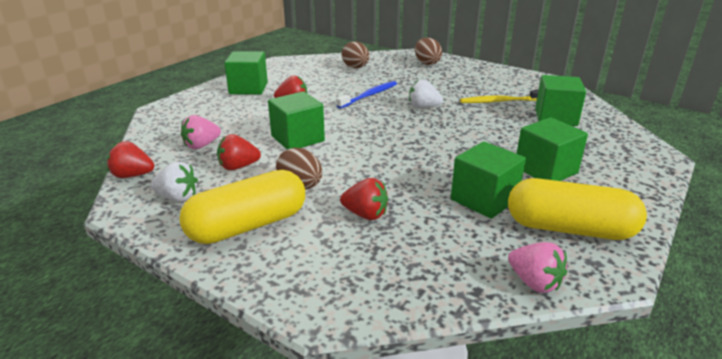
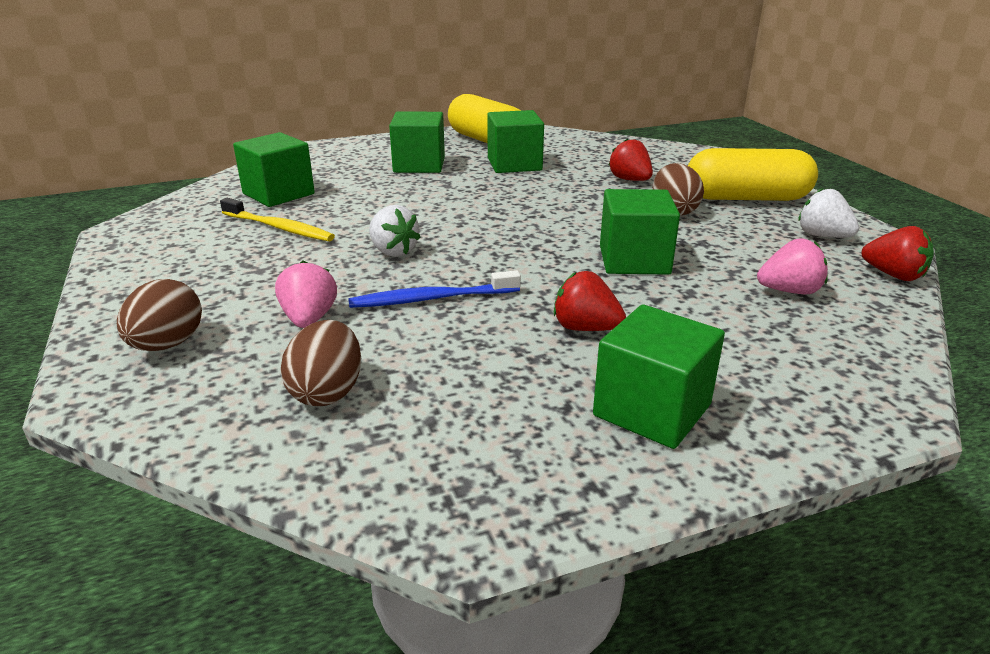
camera: 145 degrees left, 0 degrees up
red strawberry [217,134,261,170] -> none
pink strawberry [508,242,567,293] -> pink strawberry moved to [275,261,337,328]

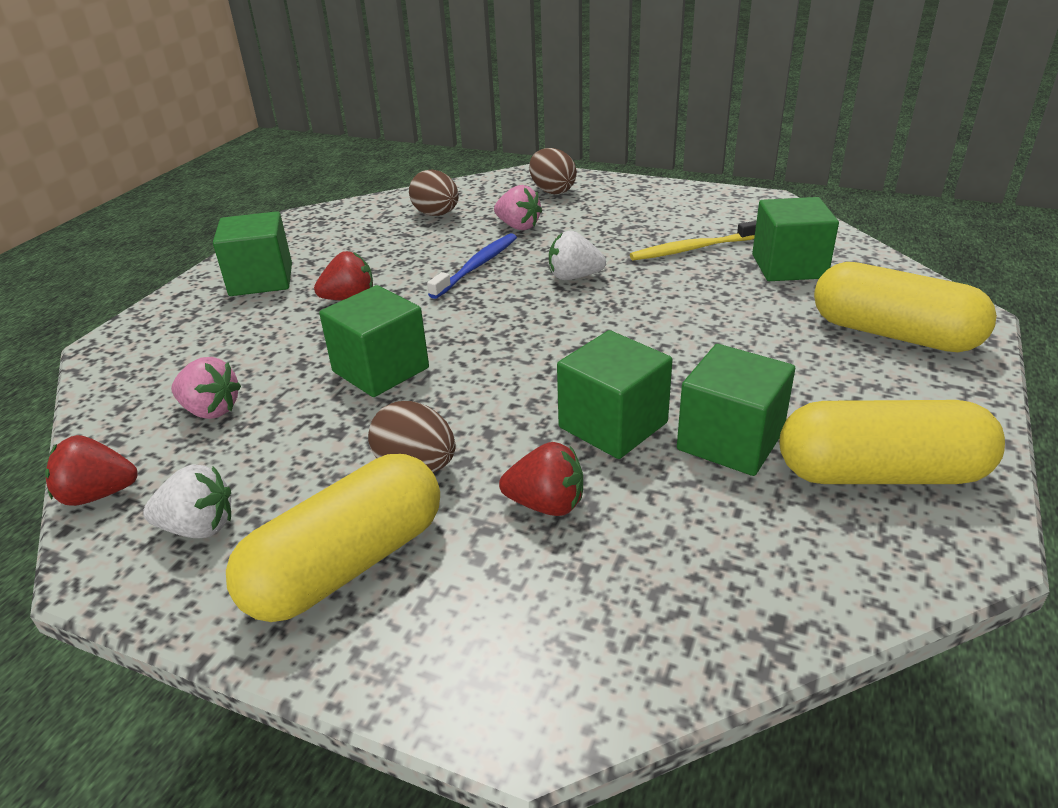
camera: 135 degrees right, 5 degrees up
green cube [389,112,445,173] -> green cube moved to [557,330,673,459]
pink strawberry [757,238,828,294] -> pink strawberry turned 105 degrees counterclockwise [171,357,241,419]
none -> yellow capsule [814,262,997,352]

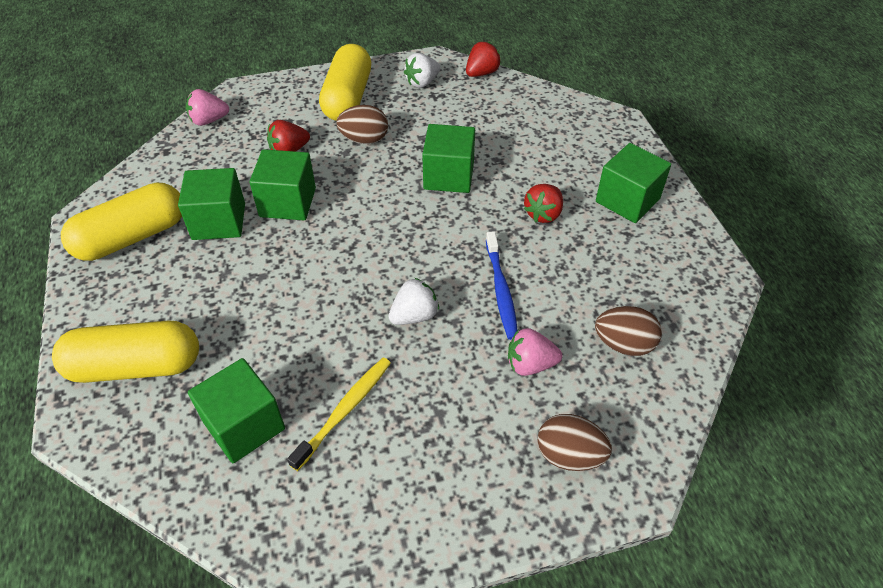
camera: 140 degrees right, 15 degrees up
pink strawberry [171,357,241,419] -> pink strawberry moved to [186,89,229,126]

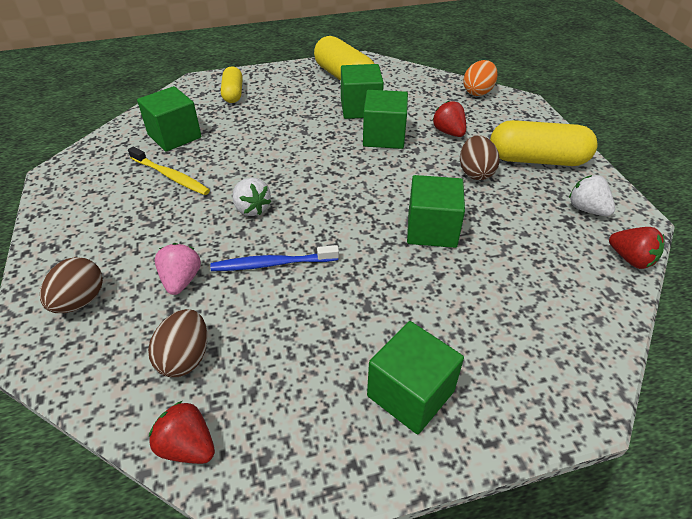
camera: 90 degrees right, 5 degrees down
yellow capsule [52,320,199,383] -> yellow capsule [221,66,243,103], size x0.59
pink strawberry [186,89,229,126] -> orange egg [463,60,498,96]
red strawberry [524,184,563,223] -> red strawberry moved to [149,401,215,464]

